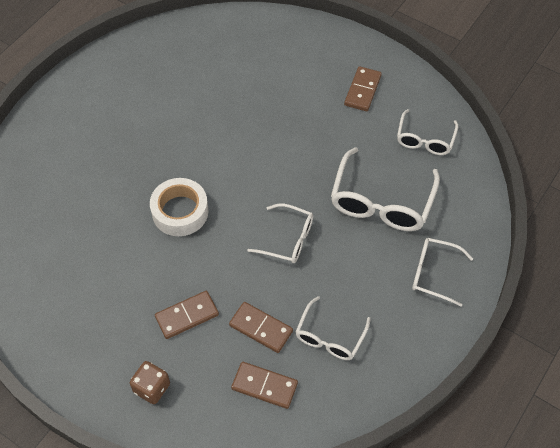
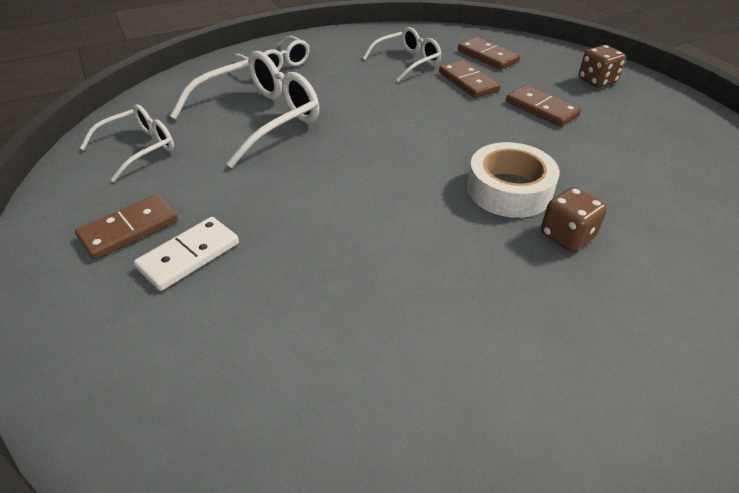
camera: 150 degrees left, 15 degrees down
brown domino [155,291,219,339] -> brown domino turned 45 degrees clockwise [506,85,581,127]
white glasses [248,203,313,263] -> none
none -> white domino [134,217,239,291]
none -> brown dice [541,187,607,252]

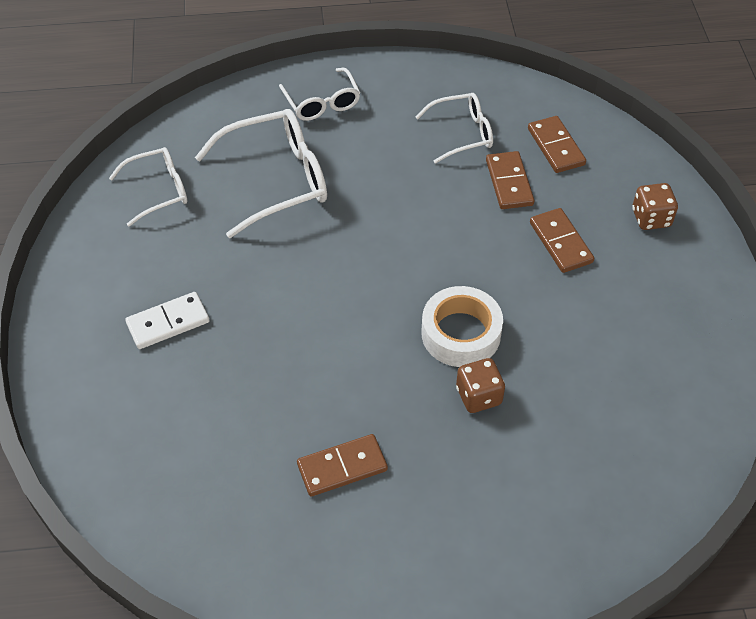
camera: 20 degrees right, 10 degrees up
brown domino [75,194,178,260] -> brown domino moved to [297,434,388,497]

